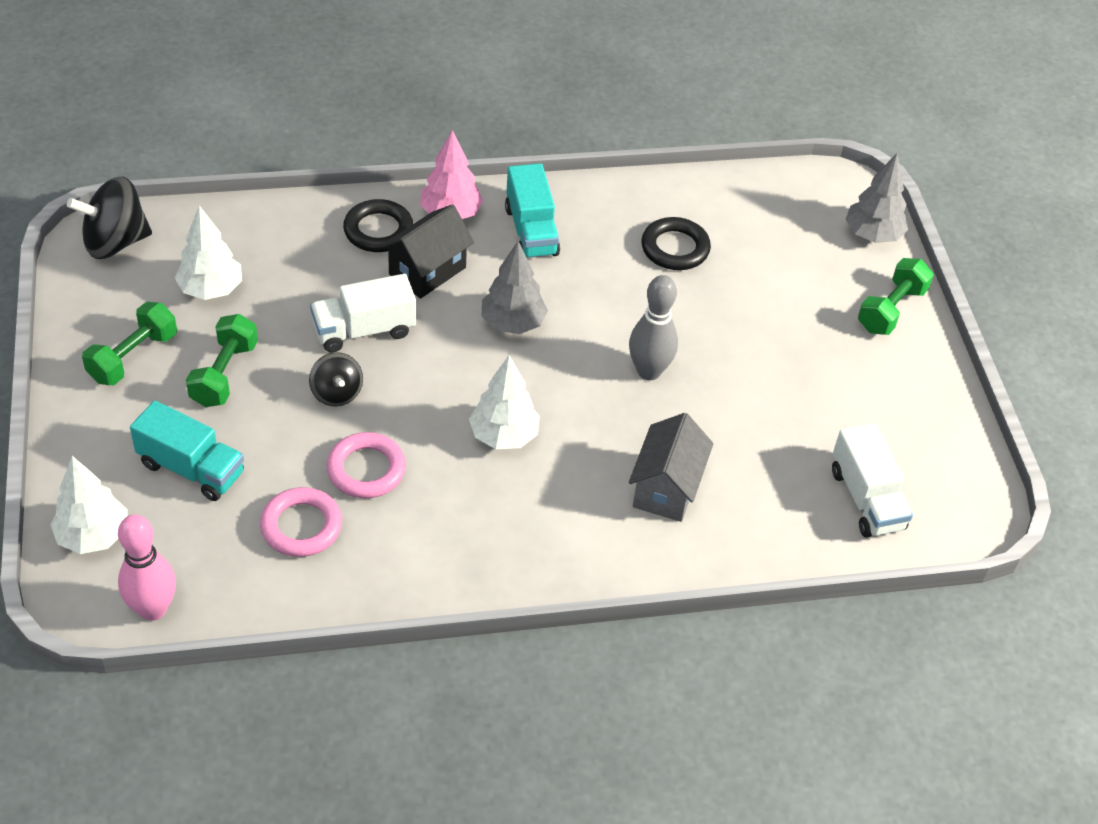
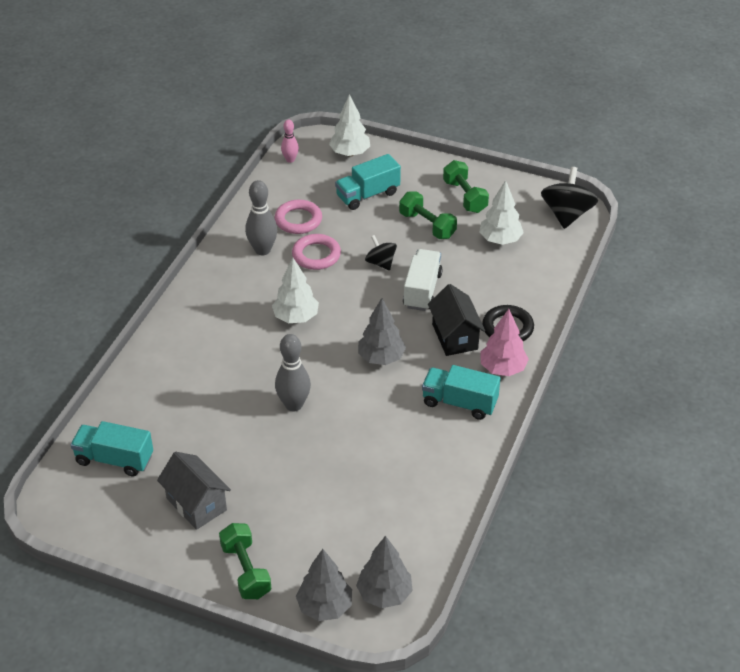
camera: 125 degrees right, 5 degrees down
pink bowling pin [118,514,176,621] -> pink bowling pin [281,120,299,163], size x0.60
black spinning top [309,352,363,406] -> black spinning top turned 45 degrees clockwise [365,235,397,270]
grey house [629,413,713,522] -> grey house moved to [157,452,231,530]
black ring [641,217,711,270] -> none
white truck [832,423,913,538] -> turquoise truck [71,421,153,477]
none -> grey bowling pin [245,180,277,255]
none -> grey tree [356,536,413,608]

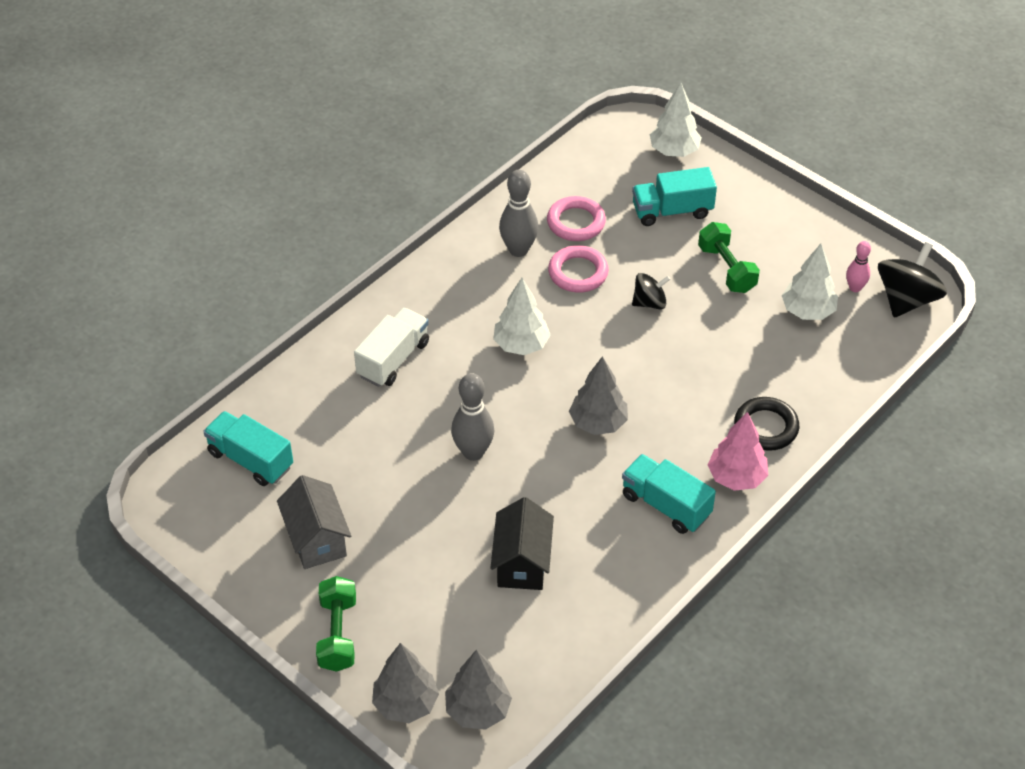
camera: 20 degrees right, 5 degrees up
pink bowling pin [281,120,299,163] -> pink bowling pin moved to [846,241,871,292]
black spinning top [365,235,397,270] -> black spinning top turned 90 degrees clockwise [632,273,671,309]
white truck [403,249,443,311] -> white truck moved to [354,308,429,387]
black house [428,284,485,356] -> black house moved to [490,497,554,590]
green dumbbell [443,160,489,213] -> none

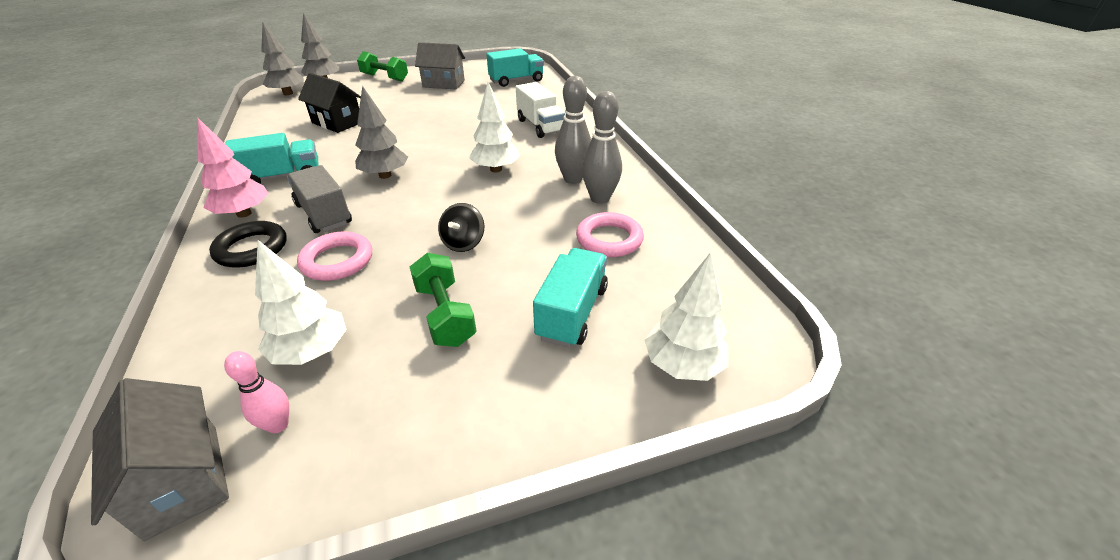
camera: 120 degrees right, 10 degrees down
grey bowling pin [451,373,494,461] -> grey bowling pin moved to [555,76,591,184]
pink ring [548,245,609,293] -> pink ring moved to [297,231,372,281]
green dumbbell [698,222,760,293] -> green dumbbell turned 60 degrees clockwise [410,253,477,347]
black spinning top [878,242,947,318] -> grey house [91,378,229,541]
none -> grey truck [287,165,352,233]

